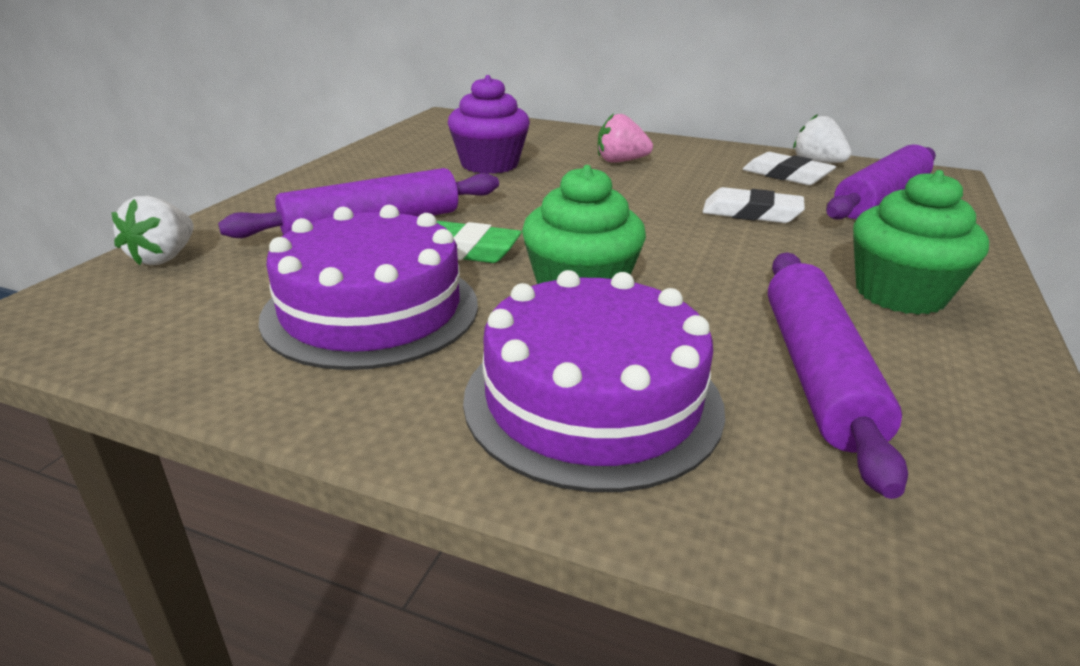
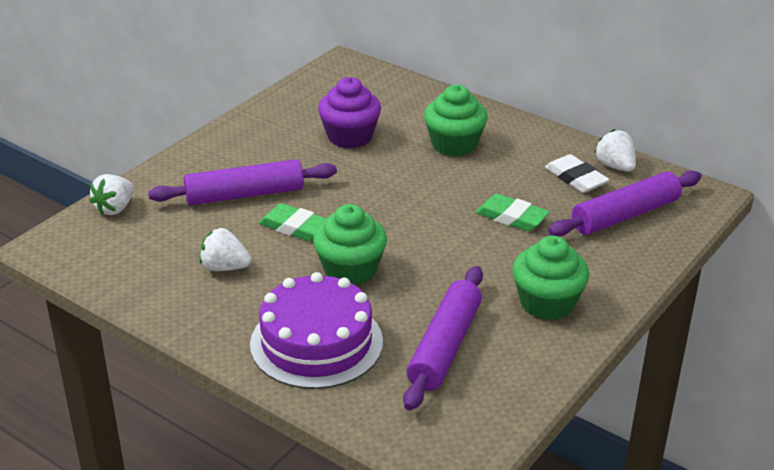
camera: 15 degrees right, 5 degrees up
purple cake [259,205,478,370] -> white strawberry [200,228,251,271]
pink strawberry [598,114,653,163] -> green cupcake [424,85,488,157]
white eraser [702,187,805,223] -> green eraser [476,194,550,231]

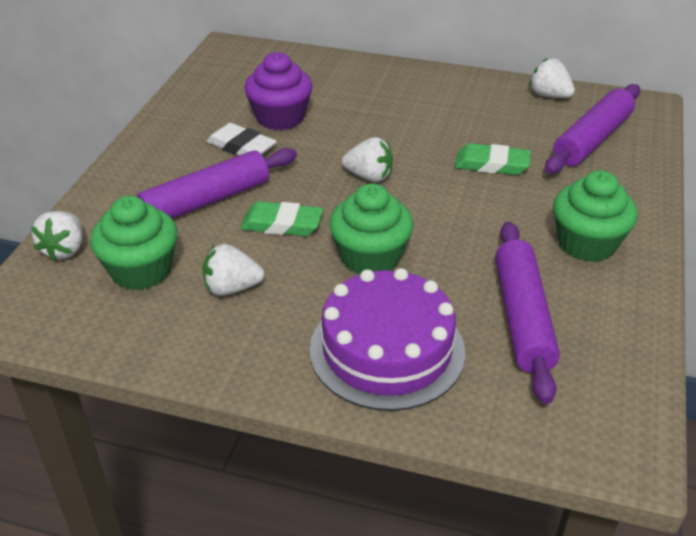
camera: 20 degrees left, 5 degrees up
green cupcake [424,85,488,157] -> green cupcake moved to [90,196,177,290]
white eraser [545,154,609,193] -> white eraser moved to [206,123,277,155]
none -> white strawberry [342,137,393,182]

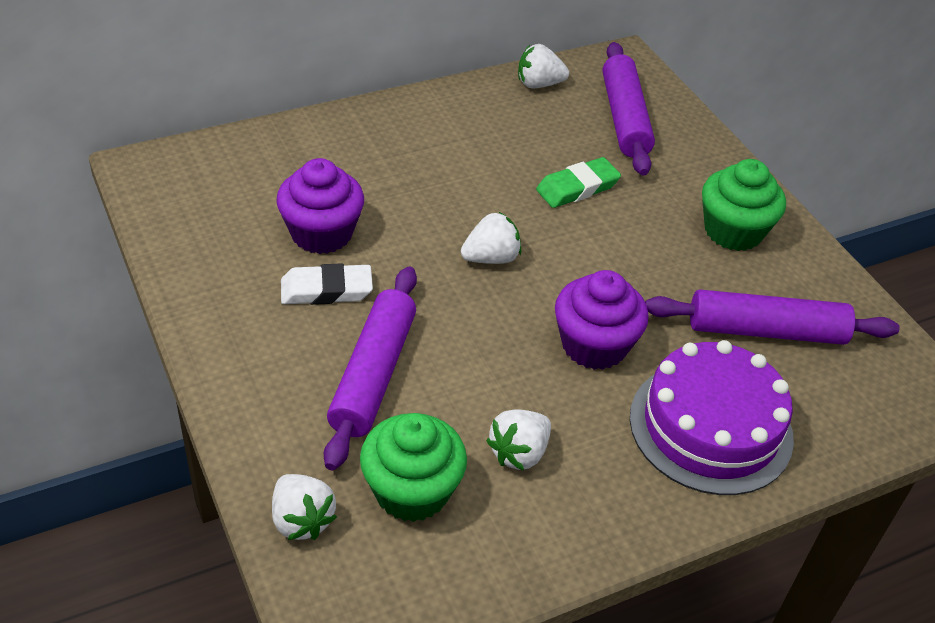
camera: 45 degrees left, 5 degrees up
green eraser [240,201,323,236] -> none
green cupcake [329,184,413,274] -> purple cupcake [555,270,649,370]
purple rolling pin [495,222,560,404] -> purple rolling pin turned 45 degrees counterclockwise [645,289,900,345]

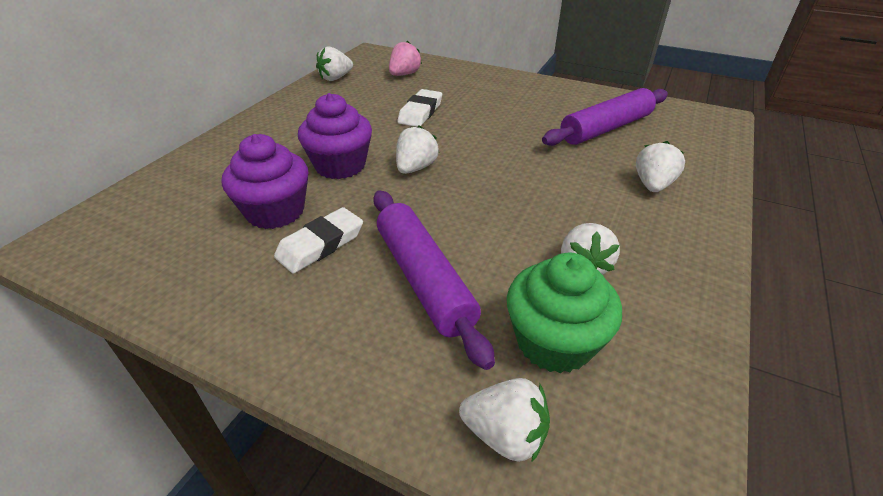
camera: 35 degrees left, 5 degrees down
green eraser [536,157,621,208] -> white eraser [397,89,442,127]
purple cupcake [555,270,649,370] -> purple cupcake moved to [298,93,372,179]
purple rolling pin [603,42,655,176] -> pink strawberry [389,41,422,76]
purple cake [630,340,794,495] -> white strawberry [636,141,685,192]
green cupcake [702,159,786,251] -> none

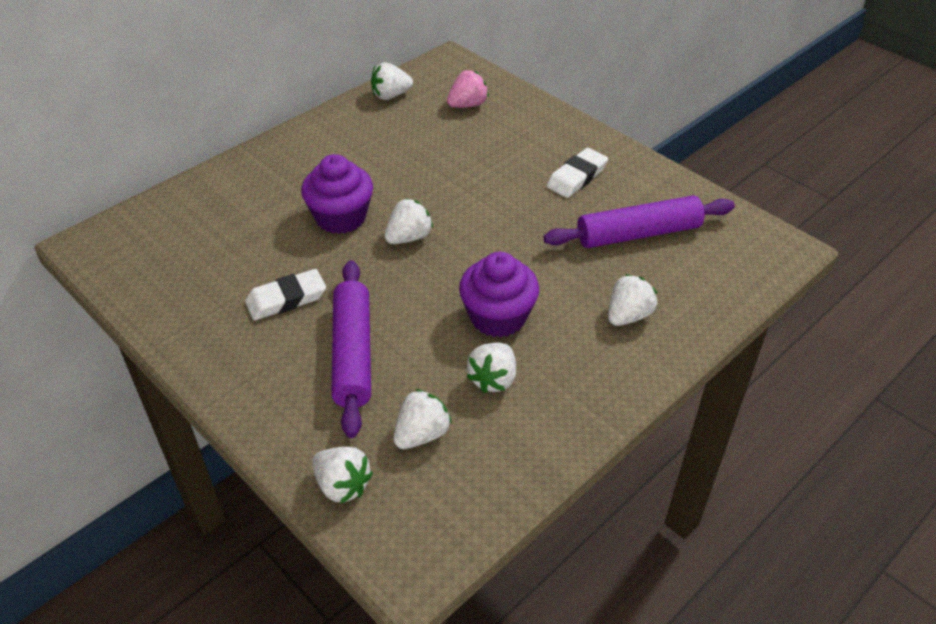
camera: 20 degrees right, 5 degrees up
purple cupcake [222,134,308,229] -> purple cupcake moved to [459,252,539,338]
white eraser [397,89,442,127] -> white eraser moved to [547,148,608,198]
green cupcake [507,253,622,373] -> white strawberry [394,389,452,449]

